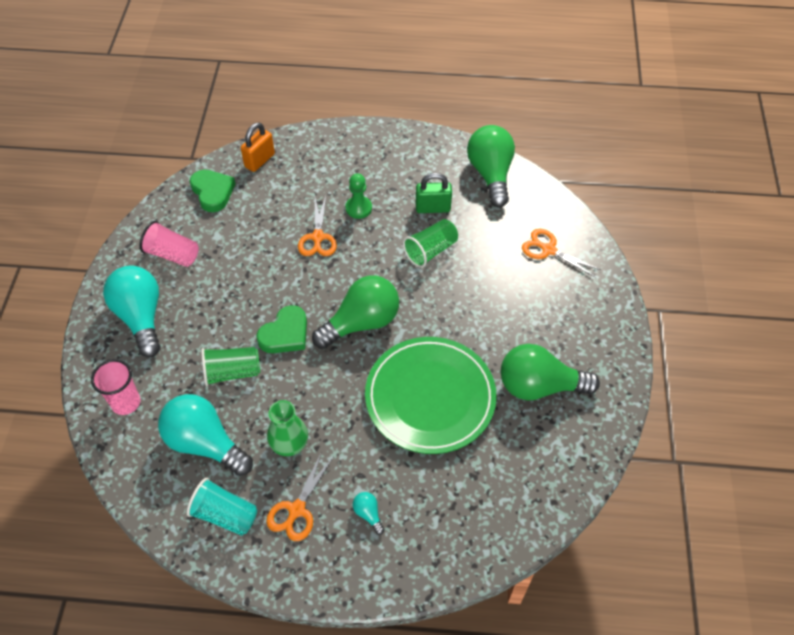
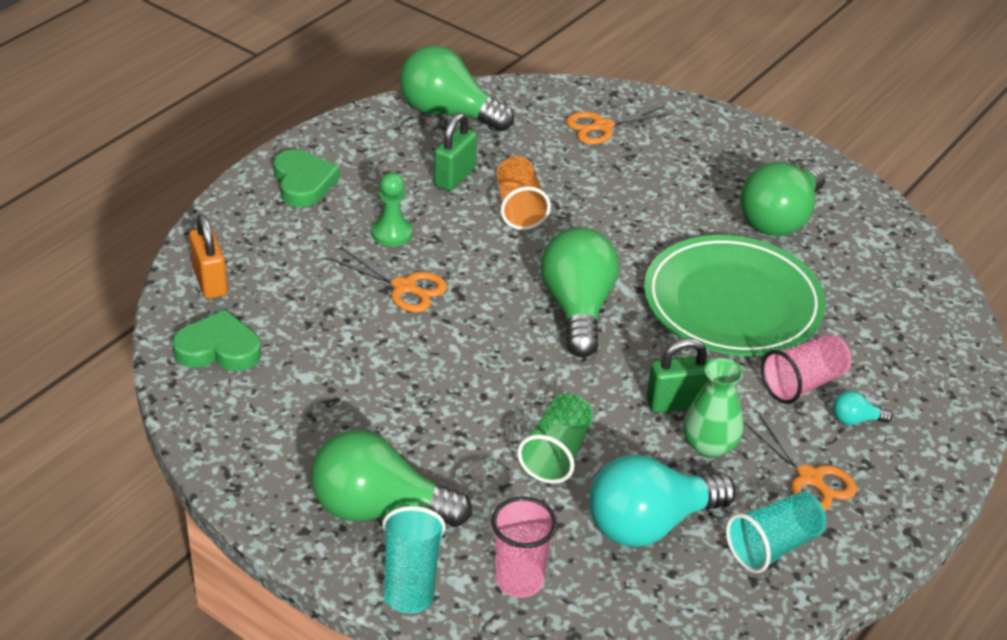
camera: 60 degrees left, 15 degrees down
turquoise light bulb [103,265,161,357] -> green light bulb [311,430,472,527]
pink cup [140,221,199,267] -> pink cup moved to [761,334,851,404]
green heart [257,305,307,353] -> green heart moved to [274,149,340,207]
green cup [403,219,458,268] -> orange cup [497,156,551,230]
none -> turquoise cup [382,506,446,613]
none -> green padlock [647,338,710,413]

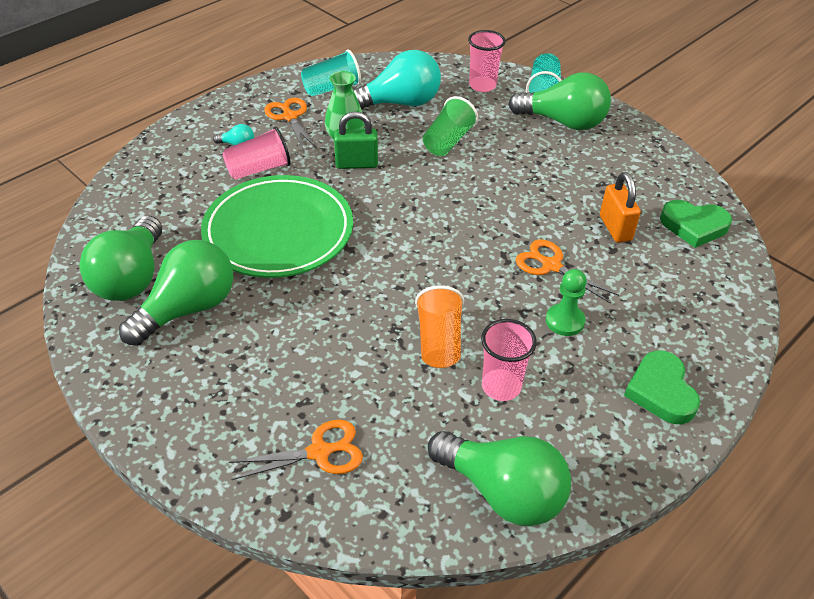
camera: 170 degrees left, 5 degrees up
orange padlock [189,214,228,299] -> orange padlock moved to [600,172,641,243]
green padlock [434,113,477,191] -> pink cup [481,319,537,401]
green light bulb [541,227,619,358] -> green light bulb moved to [79,216,162,301]

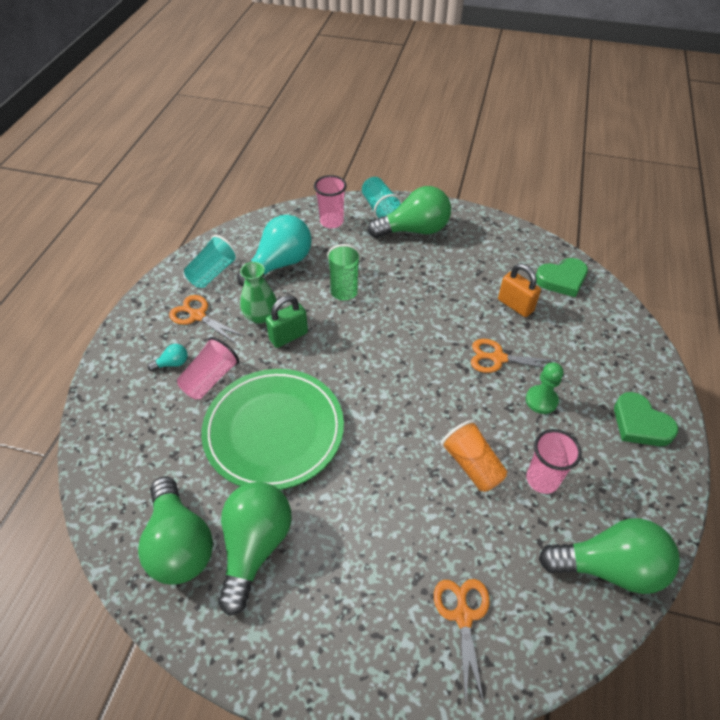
camera: 30 degrees left, 5 degrees up
orange scissors [229,419,363,480] -> orange scissors turned 45 degrees counterclockwise [434,579,490,704]

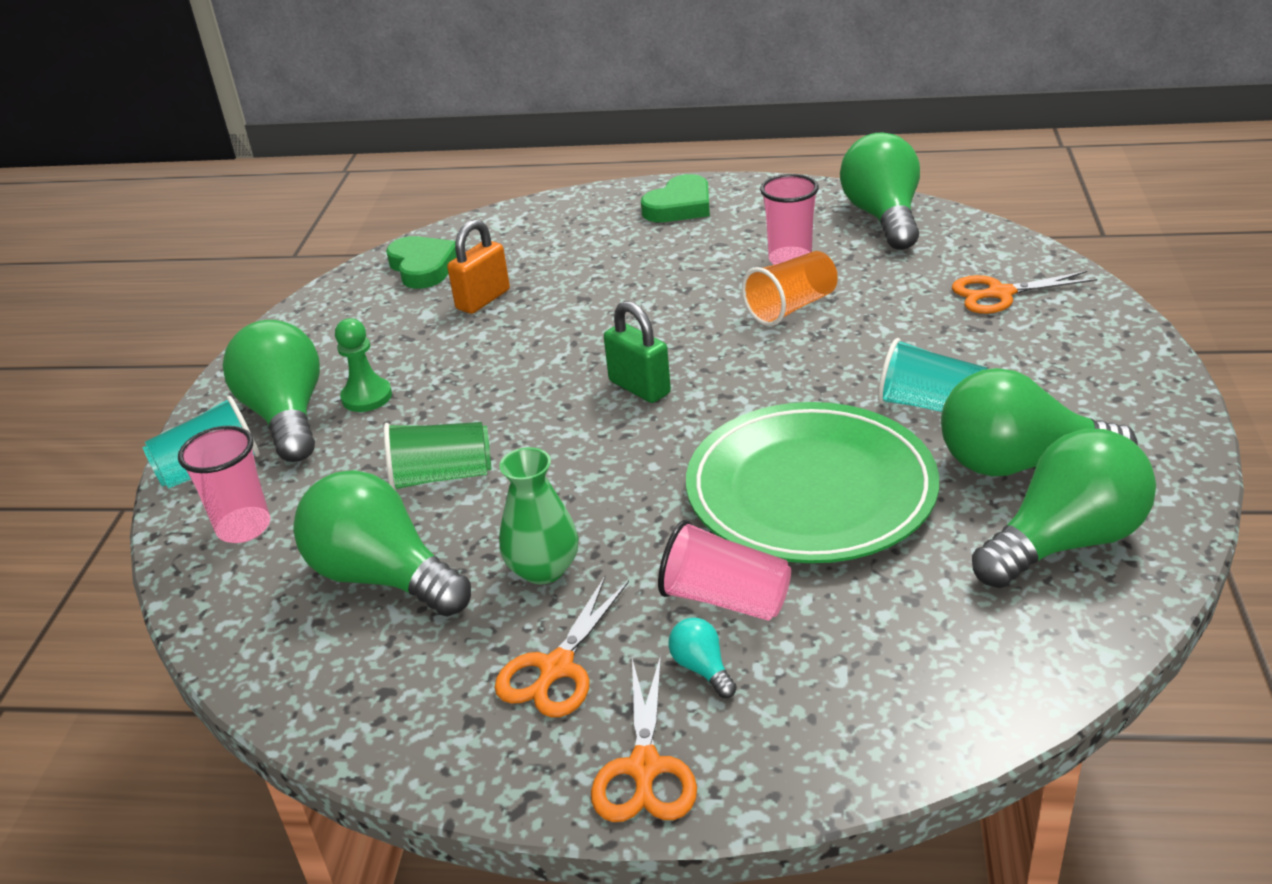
camera: 95 degrees left, 15 degrees down
turquoise cup [184,235,238,288] -> turquoise cup moved to [878,338,988,412]
turquoise light bulb [237,215,312,287] -> green light bulb [293,470,471,617]
green padlock [266,296,308,348] -> green padlock moved to [604,301,671,403]
orange scissors [471,339,560,373] -> orange scissors moved to [591,655,697,822]
green pawn [526,362,563,414] -> green pawn moved to [335,318,392,412]

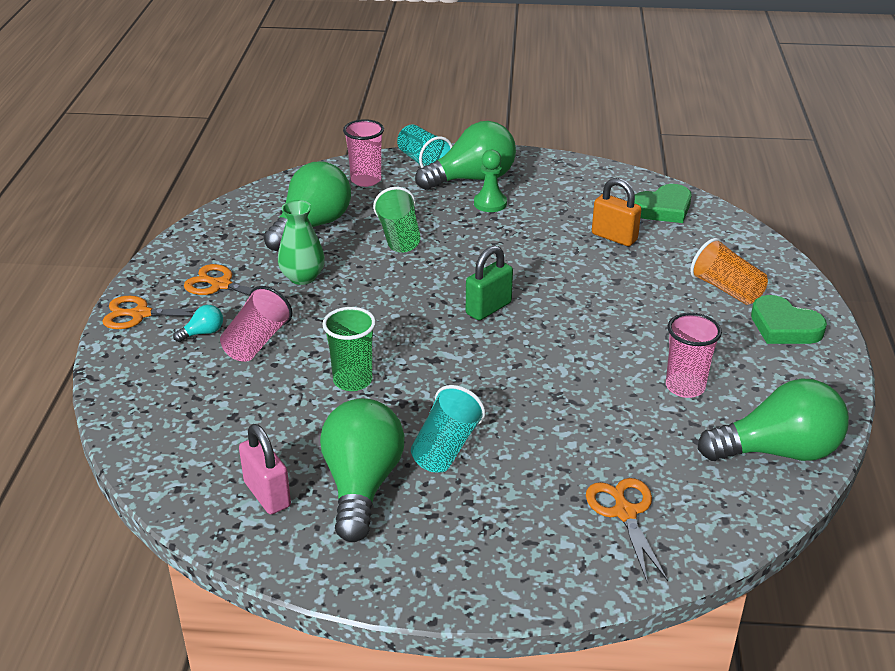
camera: 85 degrees right, 0 degrees up
green plate [686,402,939,563] -> green cup [322,307,376,391]
orange cup [742,251,838,326] -> orange cup moved to [690,238,768,305]
green light bulb [972,429,1156,588] -> pink padlock [239,424,291,514]

